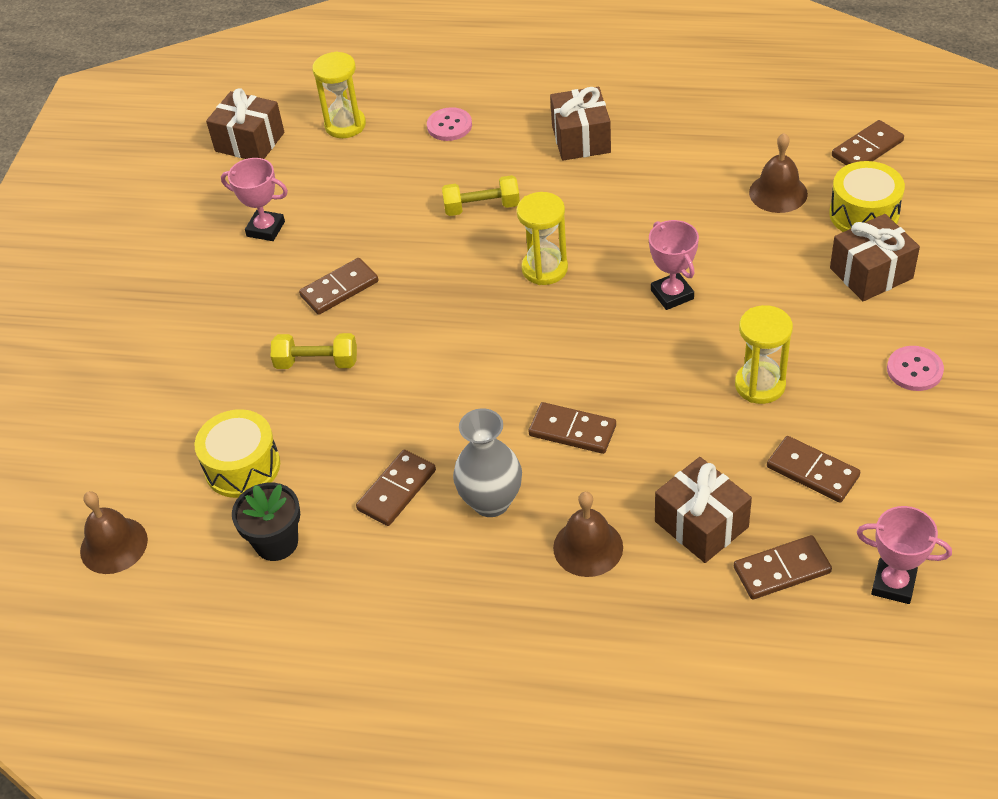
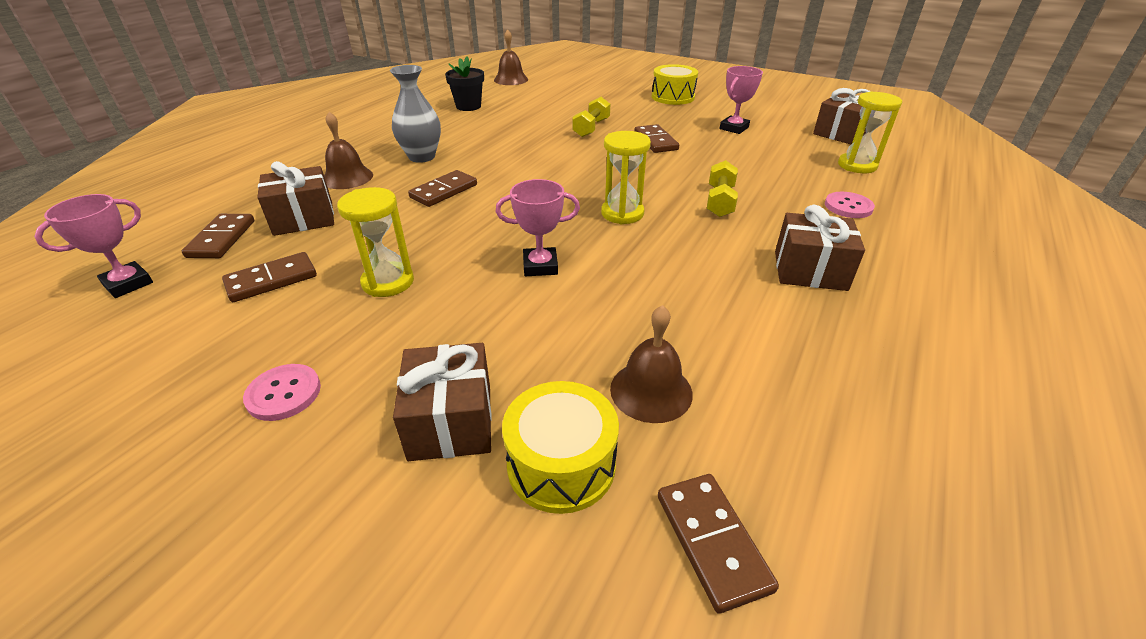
camera: 105 degrees right, 10 degrees down
yellow drum [195,409,280,498] -> yellow drum moved to [651,64,698,105]
brown domino [356,450,436,526] -> none

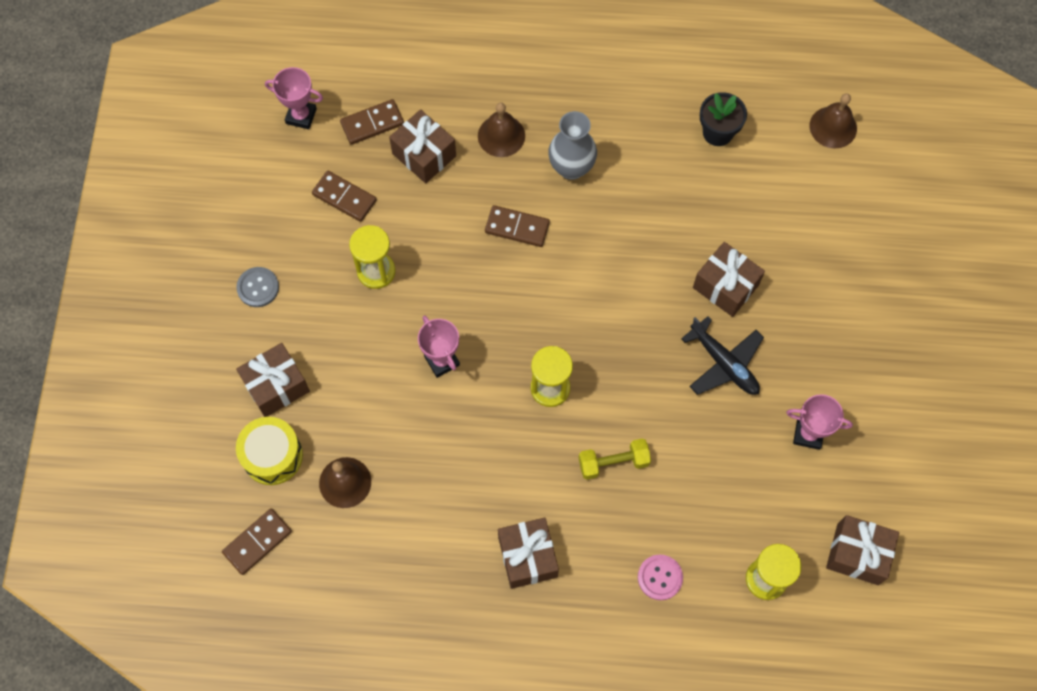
camera: 65 degrees right, 30 degrees up
pink button [243,364,321,421] -> grey button [236,267,279,307]
yellow dumbbell [572,97,610,137] -> brown gift [693,242,765,317]
brown domino [634,124,679,153] -> black plane [681,316,764,395]
yellow drum [651,64,698,105] -> none

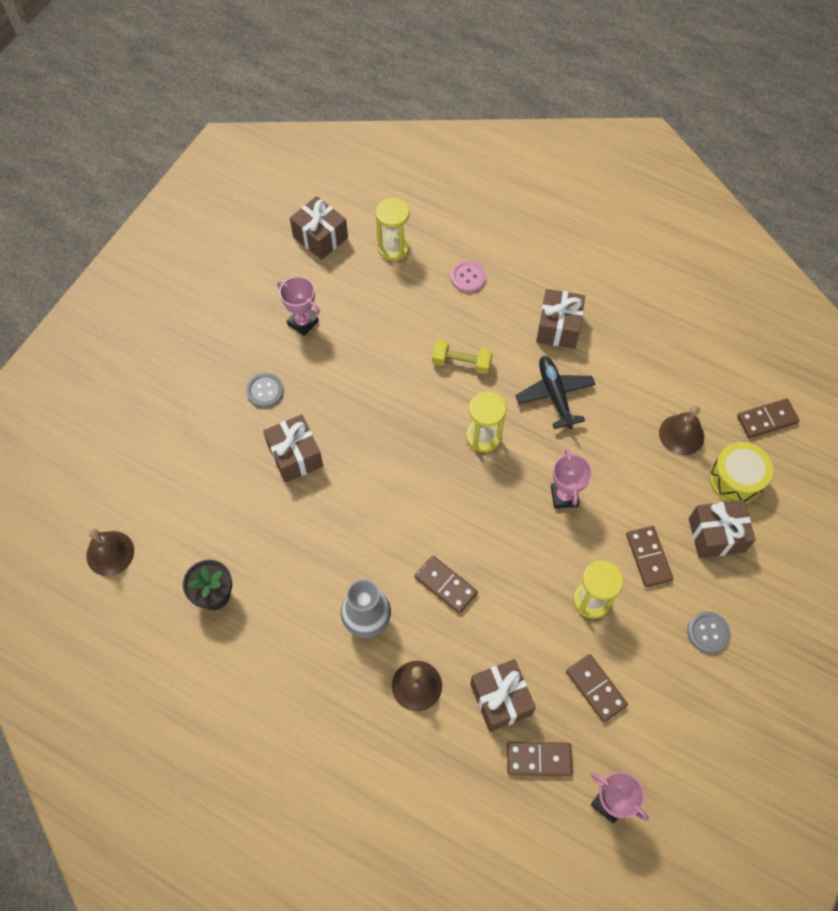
camera: 155 degrees left, 5 degrees down
black plane [681,316,764,395] -> black plane moved to [516,356,596,429]
none -> grey button [246,373,284,408]
none -> brown domino [626,526,673,587]

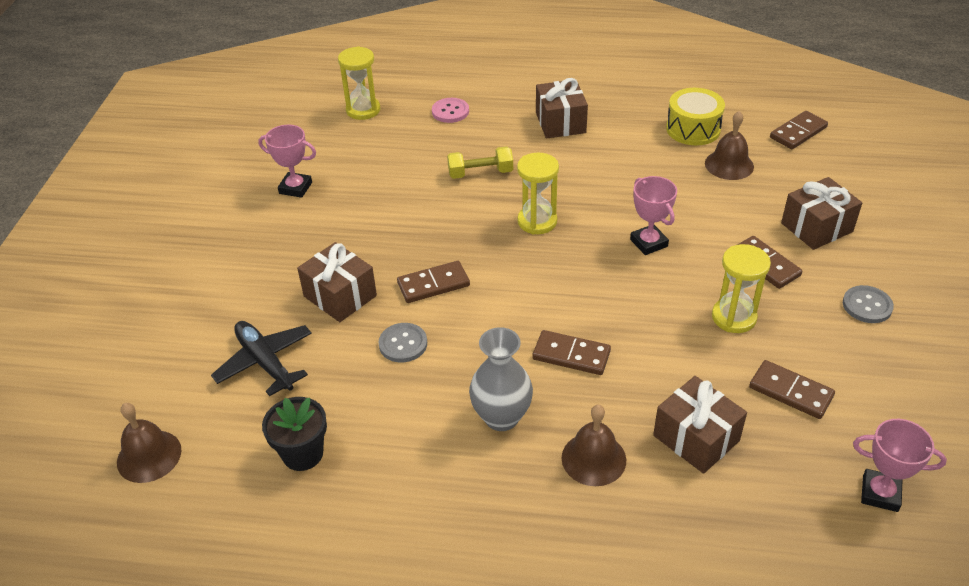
camera: 20 degrees left, 20 degrees down
grey button [246,373,284,408] -> grey button moved to [378,323,427,363]
brown gift [290,196,348,260] -> none
brown domino [507,741,573,776] -> brown domino moved to [397,261,470,303]
black plane [516,356,596,429] -> black plane moved to [211,321,312,396]
yellow drum [709,442,773,504] -> yellow drum moved to [666,88,725,145]

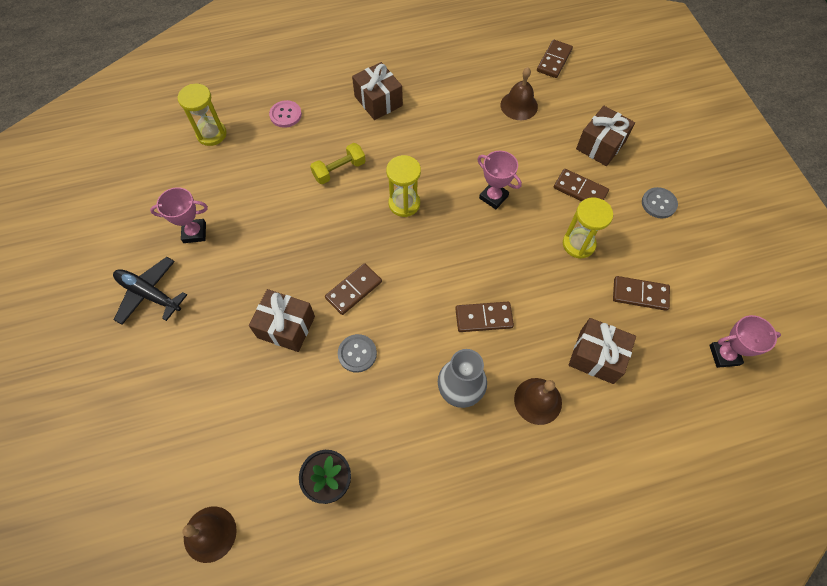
camera: 25 degrees left, 20 degrees up
black plane [211,321,312,396] -> black plane moved to [113,257,187,325]
yellow drum [666,88,725,145] -> none

